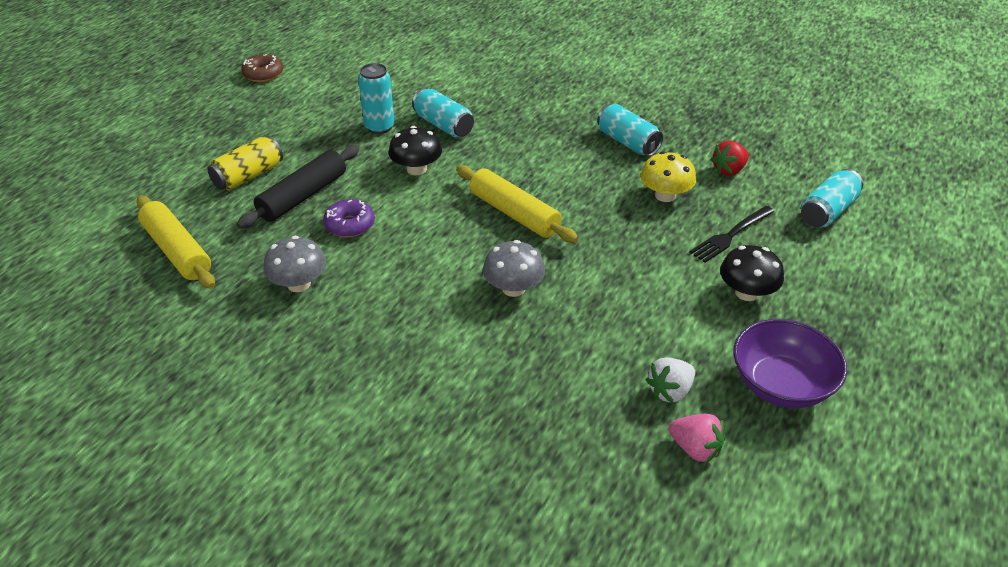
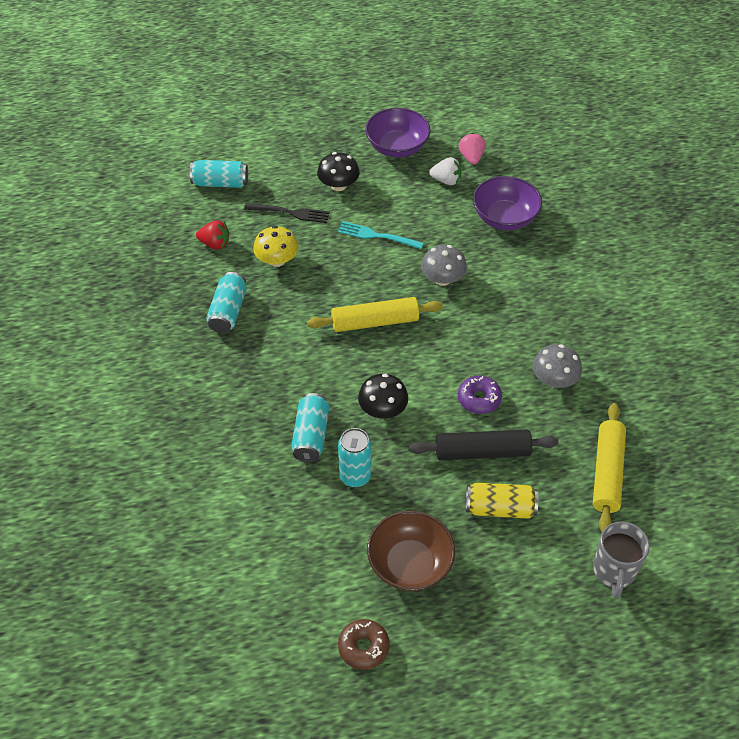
camera: 130 degrees left, 10 degrees up
yellow rolling pin [456,165,578,243] -> yellow rolling pin turned 75 degrees clockwise [307,297,443,332]
none -> turquoise fork [338,221,424,249]
none -> brown bowl [367,511,455,591]
none -> purple bowl [473,176,542,230]
none -> grey mug [593,521,650,599]

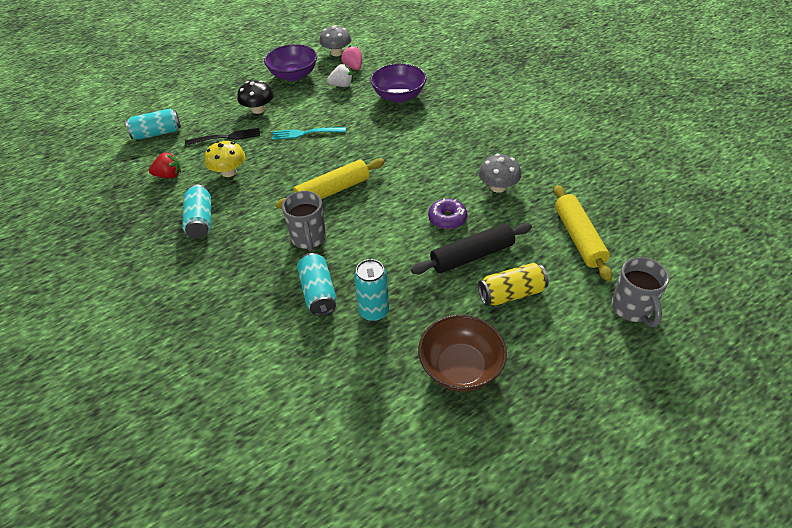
camera: 20 degrees left, 5 degrees down
brown donut [338,619,390,670] -> none
black mushroom [358,374,408,418] -> none
grey mushroom [421,245,467,286] -> grey mushroom moved to [319,25,352,56]
none -> grey mug [282,191,326,251]

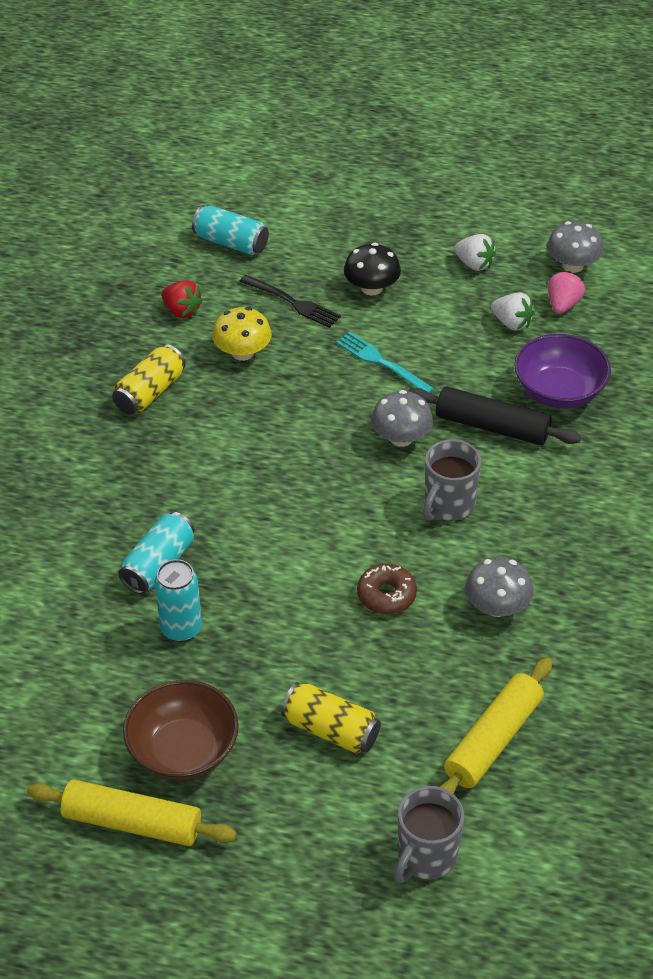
camera: 45 degrees right, 0 degrees up
turquoise can [182,185,211,238] -> yellow can [112,344,186,415]
purple bowl [264,44,317,81] -> white strawberry [454,234,496,271]
yellow rolling pin [276,158,385,209] -> yellow rolling pin moved to [27,780,237,846]
grey mug [282,191,326,251] -> grey mug moved to [423,439,481,521]
black rolling pin [411,223,532,274] -> black rolling pin moved to [408,387,581,445]
purple donut [428,198,467,229] -> brown donut [357,563,417,614]
none -> grey mushroom [371,390,433,447]

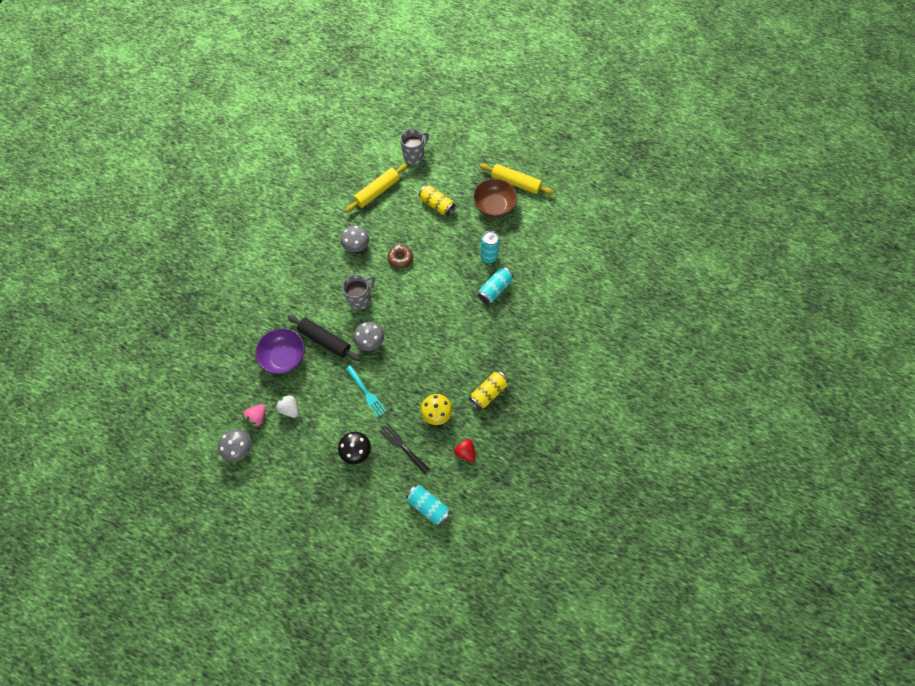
camera: 170 degrees left, 20 degrees up
white strawberry [454,234,496,271] -> none

